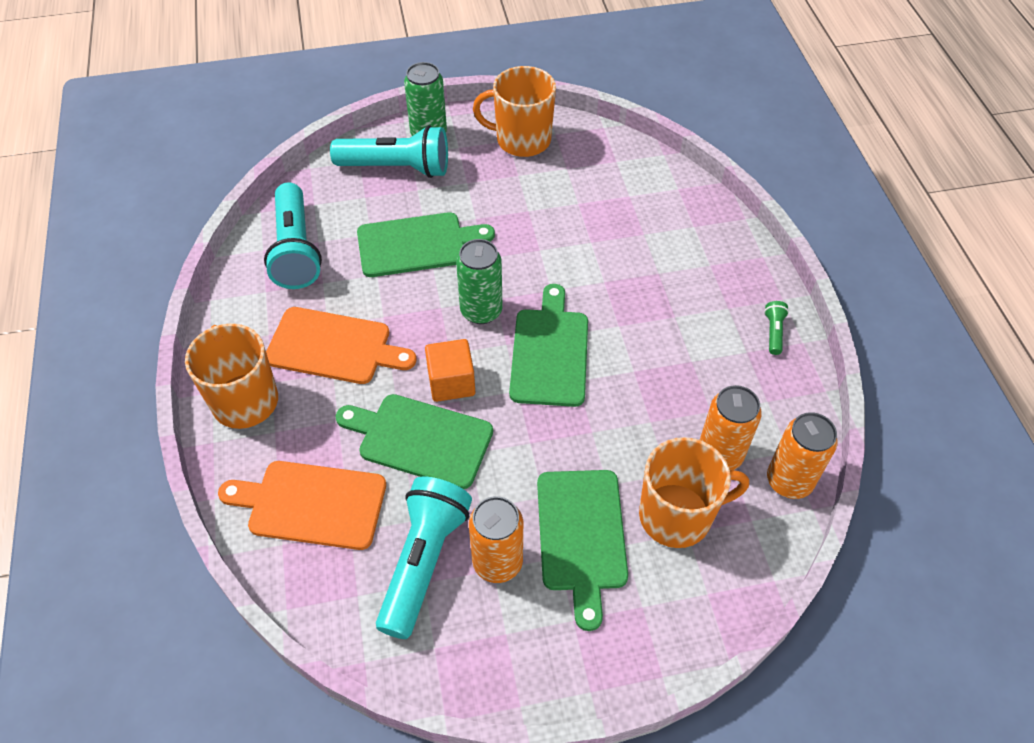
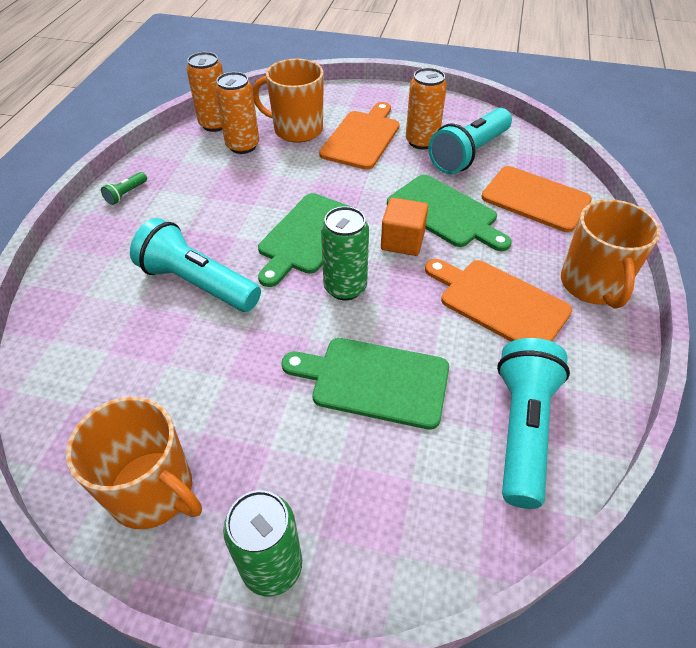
camera: 155 degrees left, 5 degrees down
turquoise flashlight [330,125,448,178] -> turquoise flashlight moved to [130,218,261,312]
green cutting board [537,470,628,631] -> orange cutting board [319,102,400,170]

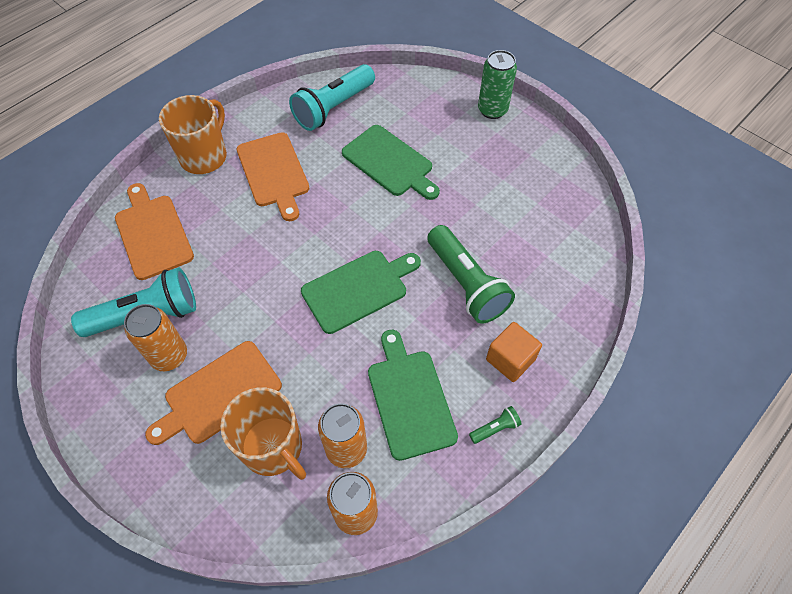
camera: 150 degrees left, 10 degrees up
orange mug [66,397,202,529] -> none
turquoise flashlight [130,218,261,312] -> green flashlight [427,225,515,324]
green can [321,206,369,300] -> none
orange cube [381,198,428,256] -> orange cube moved to [486,322,542,382]
green cutting board [387,174,512,251] -> green cutting board moved to [368,330,458,461]

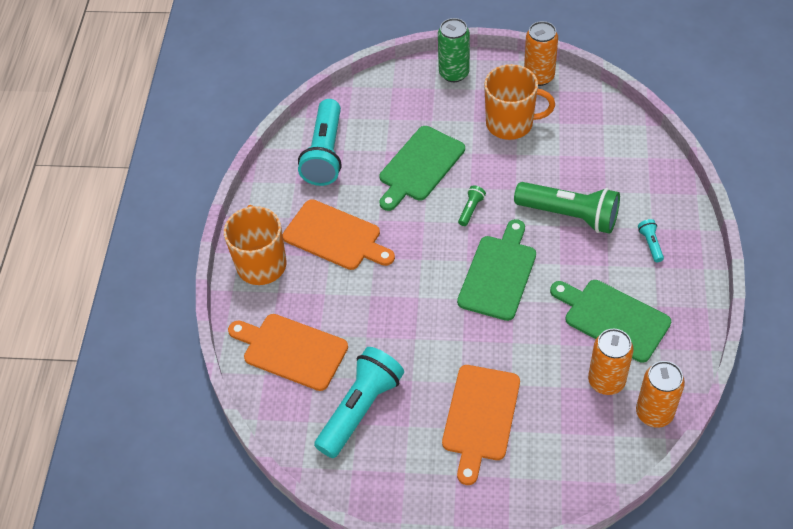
camera: 35 degrees left, 5 degrees down
orange can [124,304,187,371] -> orange can moved to [524,21,558,86]
orange mug [220,387,306,480] -> orange mug moved to [484,64,555,140]
green cutting board [342,125,440,200] -> green cutting board turned 120 degrees clockwise [379,126,465,211]
green flashlight [469,406,522,444] -> green flashlight moved to [458,185,486,226]
orange cube [486,322,542,382] -> turquoise flashlight [638,219,664,262]

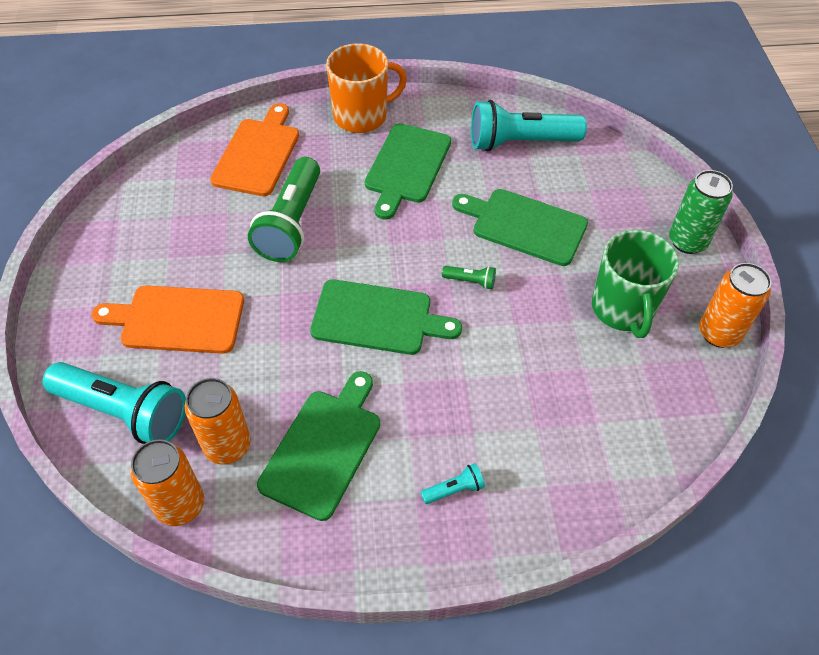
camera: 75 degrees right, 0 degrees up
orange cutting board [283,199,395,270] -> green cutting board [365,123,451,220]
turquoise flashlight [314,347,404,458] -> turquoise flashlight moved to [43,362,186,444]
orange mug [484,64,555,140] -> green mug [592,230,679,338]
green flashlight [514,182,620,234] -> green flashlight moved to [248,157,320,262]

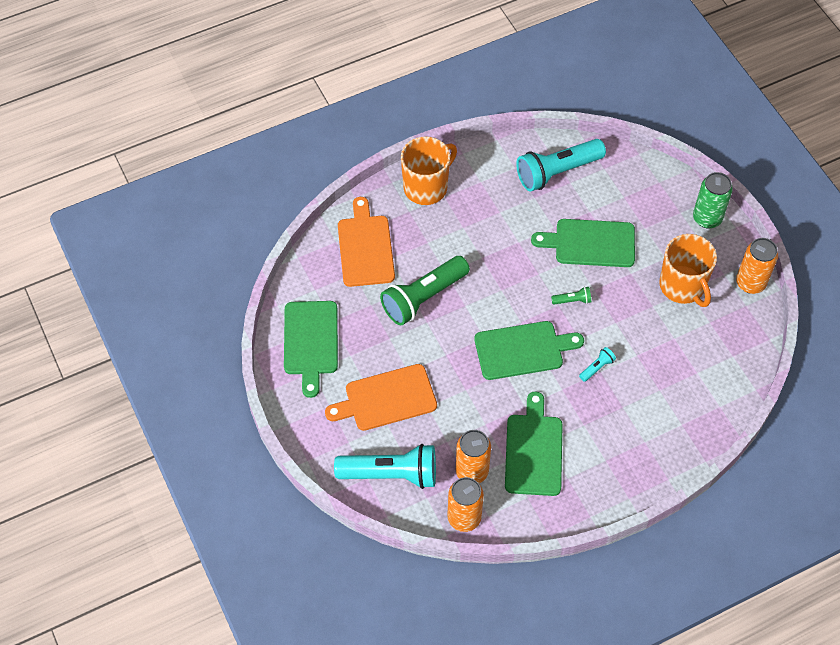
camera: 20 degrees left, 5 degrees up
green flashlight [248,157,320,262] -> green flashlight turned 60 degrees clockwise [380,256,470,325]
green cutting board [365,123,451,220] -> green cutting board moved to [284,301,338,398]
turquoise flashlight [421,463,485,504] -> turquoise flashlight moved to [579,347,616,382]
green mug [592,230,679,338] -> orange mug [659,234,717,307]

